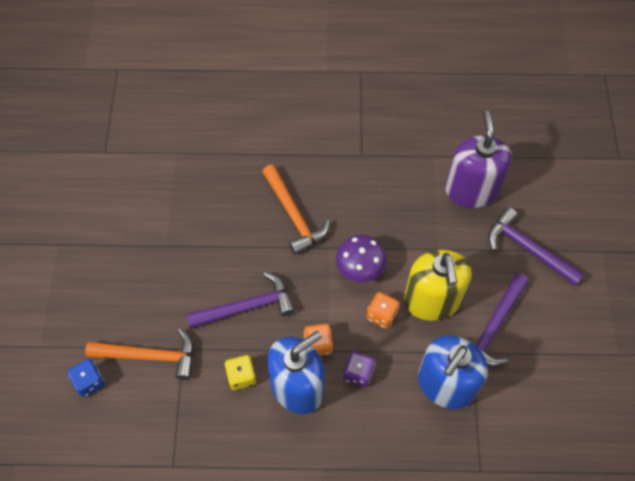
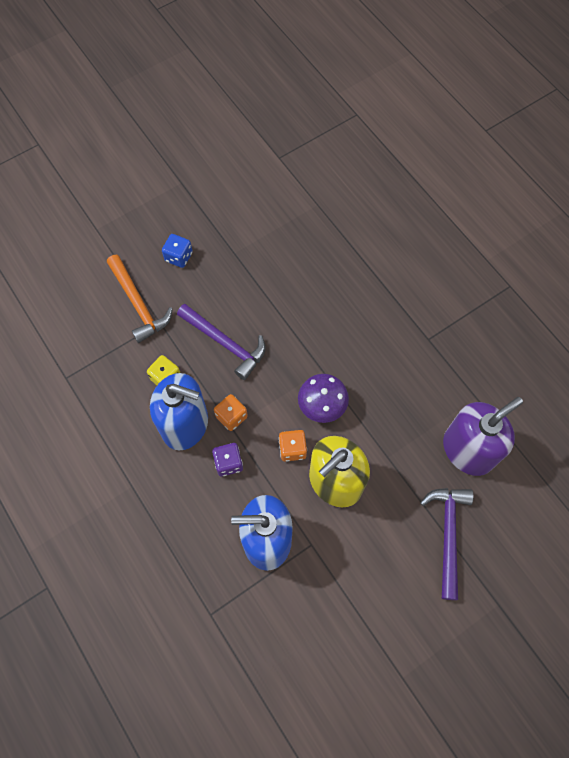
camera: 55 degrees right, 5 degrees up
blue dice [67,359,105,397] -> blue dice moved to [162,234,193,268]
orange hammer [262,165,330,255] -> none
purple hammer [461,273,529,367] -> none

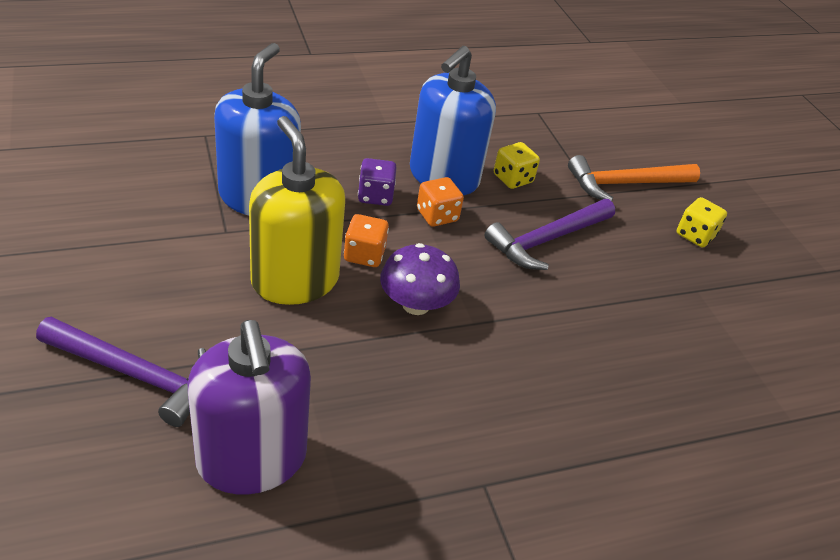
camera: 100 degrees right, 25 degrees down
blue dice [162,234,193,268] -> yellow dice [676,197,727,248]

